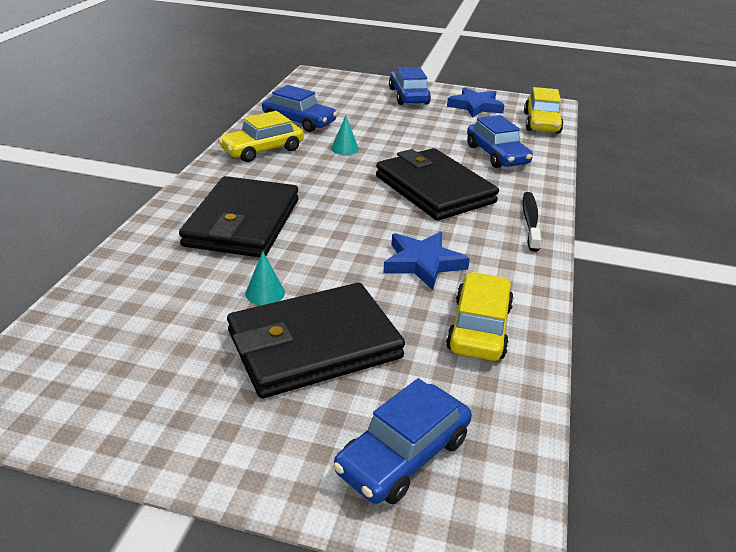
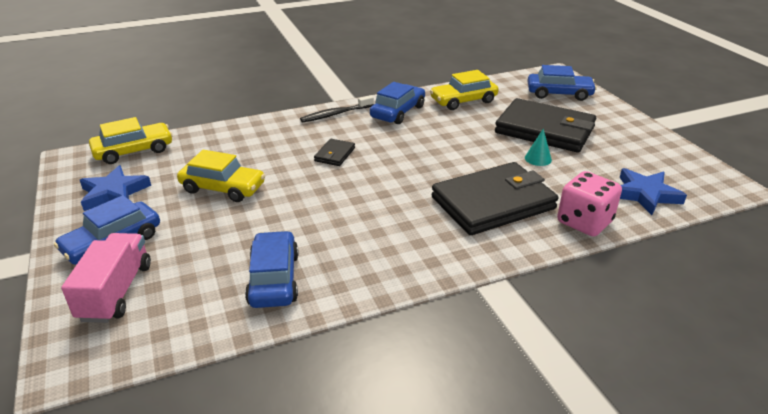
camera: 125 degrees left, 0 degrees up
yellow car [218,111,304,162] -> yellow car moved to [177,150,265,202]
turquoise cone [331,115,359,155] -> none
black wallet [376,148,499,221] -> black wallet [314,139,355,166], size x0.43
blue star [383,232,470,290] -> blue star moved to [620,168,687,215]
blue car [467,115,533,168] -> blue car moved to [370,82,425,124]
none -> pink truck [61,233,151,323]
none -> pink dice [557,171,622,237]

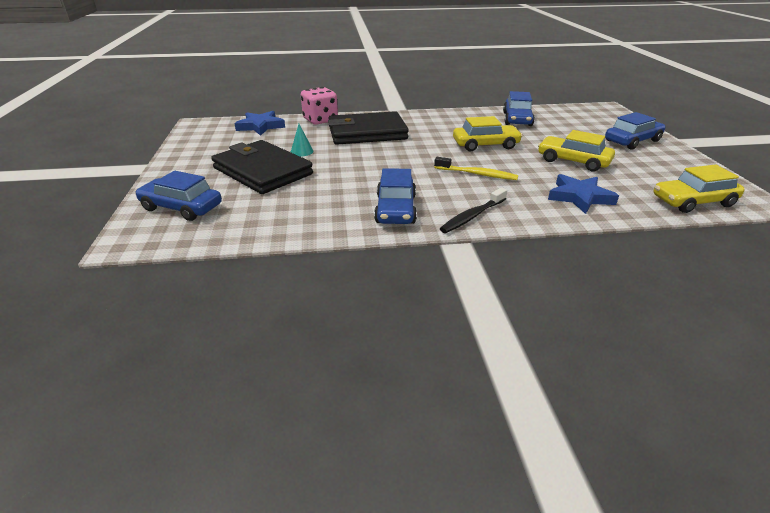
camera: 165 degrees left, 0 degrees up
pink truck [61,233,151,323] -> none
blue star [80,165,151,211] -> blue star moved to [548,174,619,214]
black toothbrush [300,95,374,123] -> black toothbrush turned 150 degrees clockwise [440,187,507,233]
black wallet [314,139,355,166] -> yellow toothbrush [434,157,518,180]
blue car [370,82,425,124] -> blue car turned 45 degrees counterclockwise [374,168,417,224]
yellow car [430,70,499,110] -> yellow car moved to [453,116,523,151]

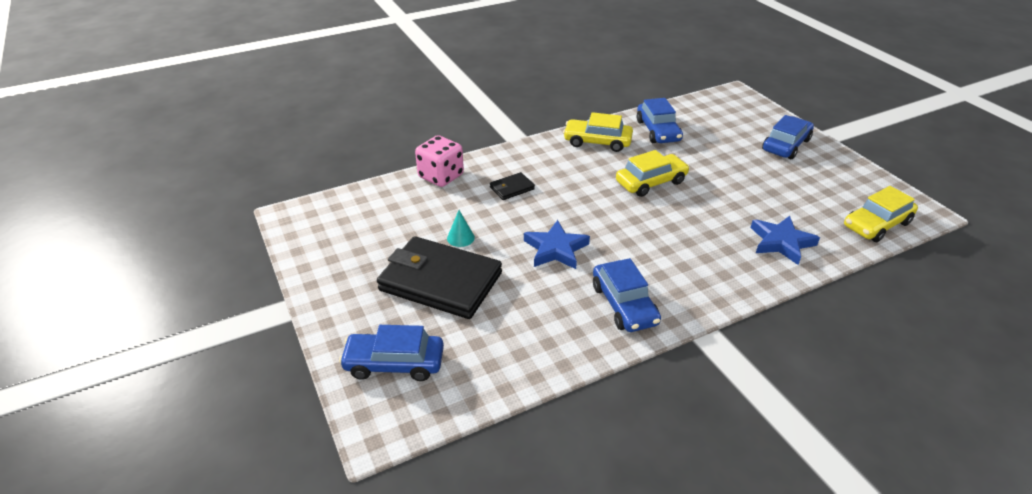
camera: 20 degrees left, 5 degrees up
blue star [234,111,285,136] -> blue star moved to [524,220,590,269]
black wallet [328,111,409,145] -> black wallet [490,172,535,200], size x0.43
yellow toothbrush [434,157,518,180] -> none
black toothbrush [440,187,507,233] -> none
yellow car [538,130,615,172] -> yellow car moved to [563,112,633,152]

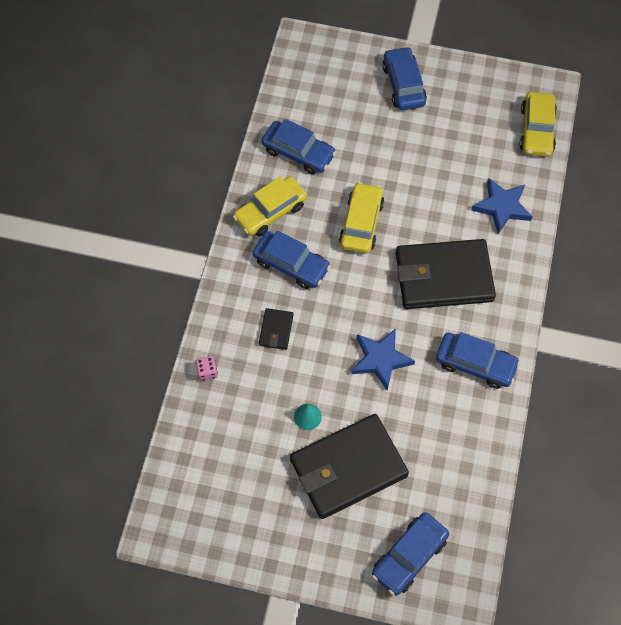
camera: 50 degrees left, 25 degrees up
pink dice [415,135,464,187] -> pink dice [196,356,218,381], size x0.48
none -> blue car [252,231,331,289]
none -> black wallet [396,239,496,309]

